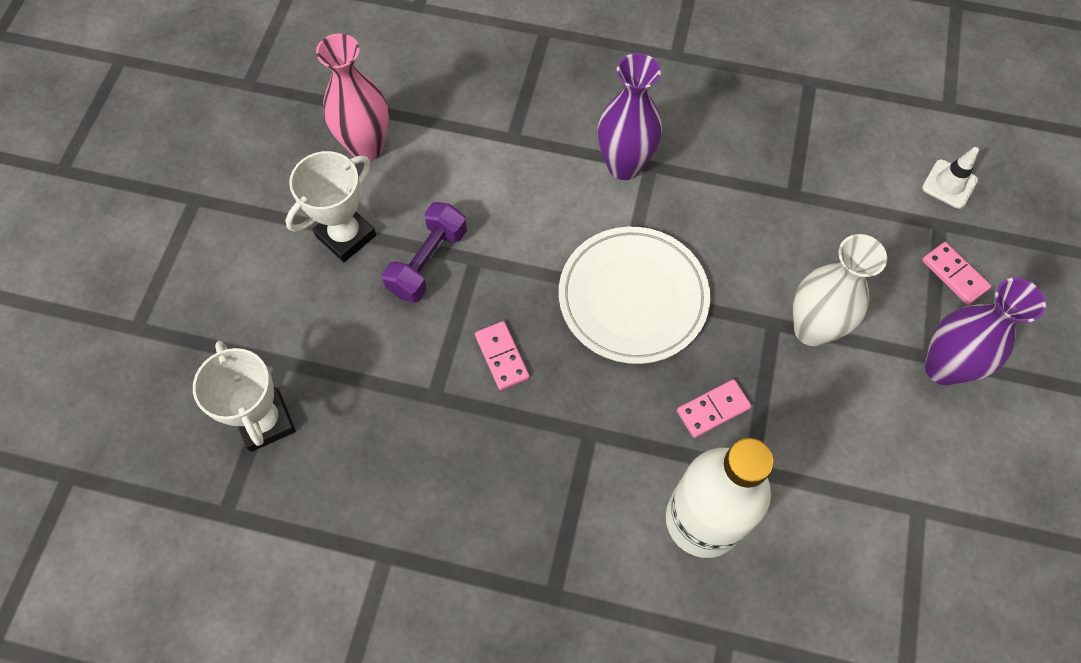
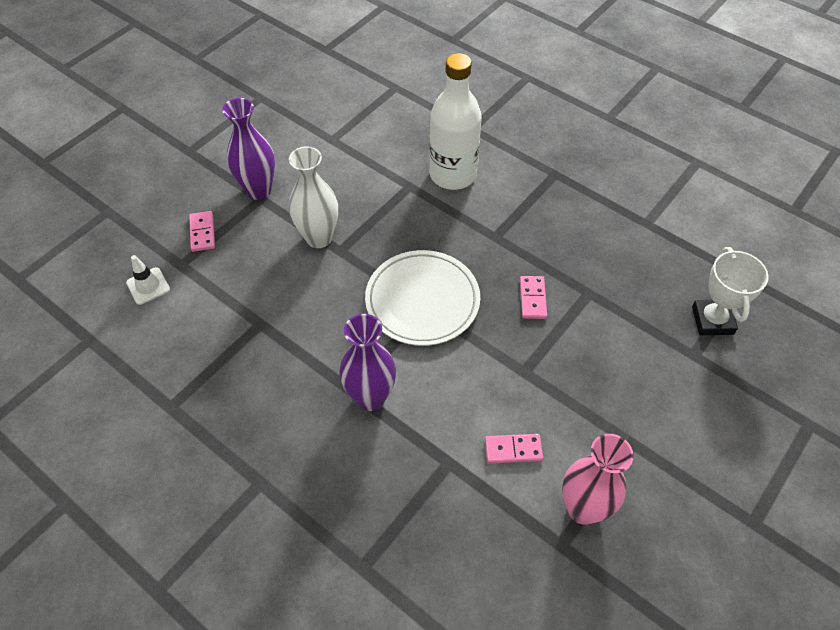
camera: 155 degrees left, 10 degrees down
white trophy [285,151,376,262] -> none
purple dumbbell [382,202,467,303] -> none
pink domino [677,379,752,438] -> pink domino moved to [485,434,543,464]

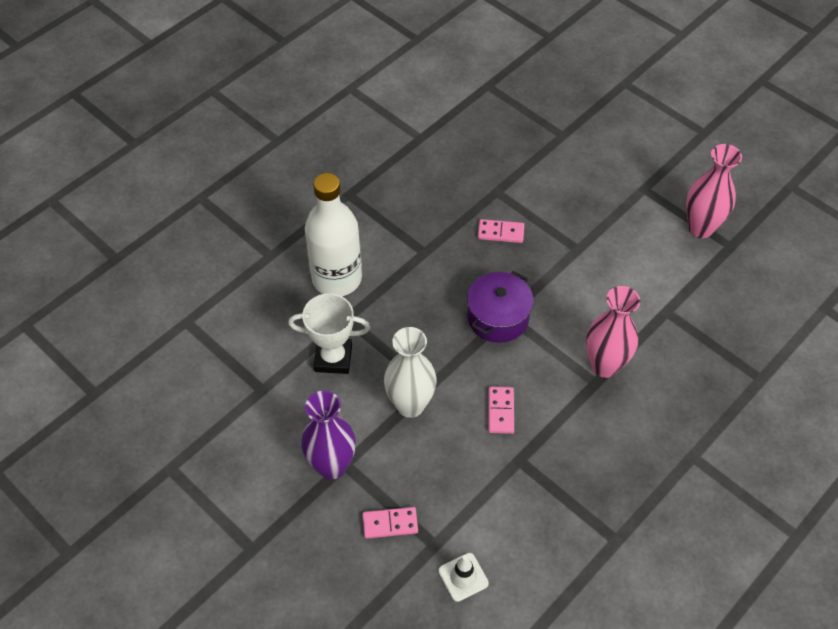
camera: 85 degrees left, 0 degrees up
purple vase [339,314,396,411] -> pink vase [586,286,640,378]
white plate [365,250,480,346] -> purple pot [467,271,534,343]
pink domino [485,434,543,464] -> pink domino moved to [488,387,514,434]
white trophy [692,247,769,335] -> white trophy moved to [288,293,371,374]

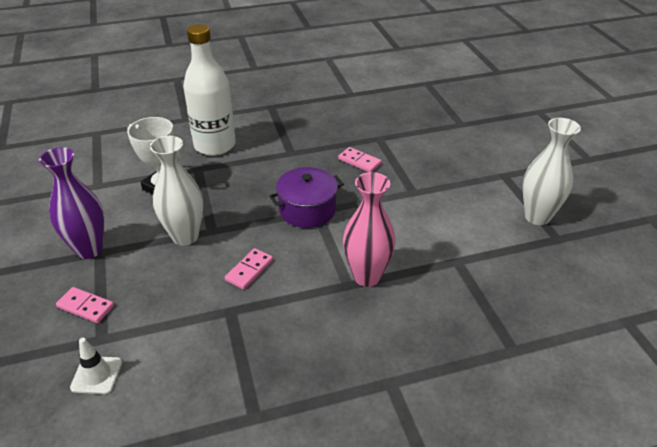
camera: 30 degrees right, 15 degrees down
pink vase [686,144,742,238] -> white vase [523,118,581,225]

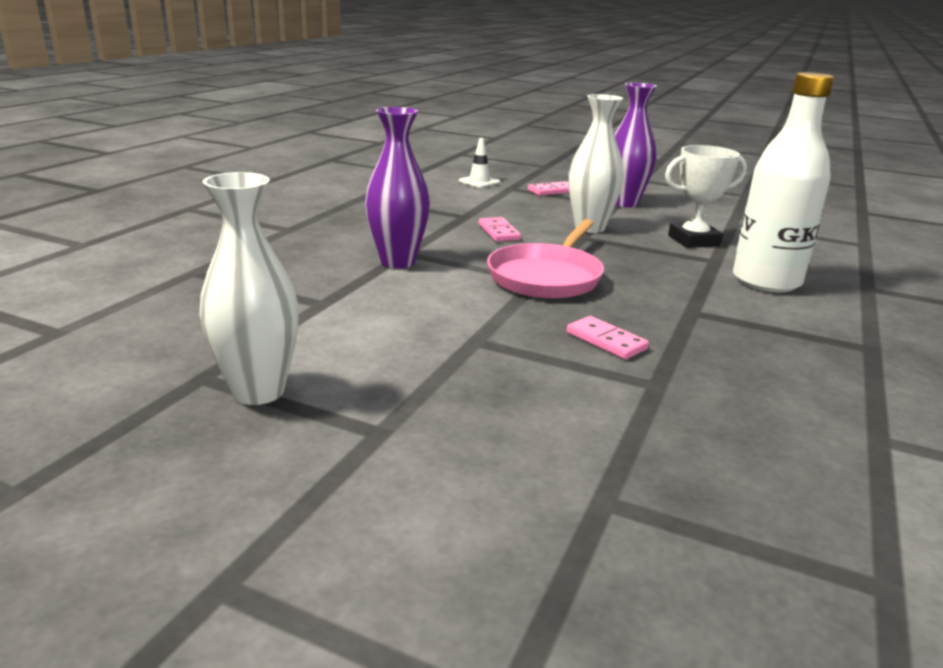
camera: 130 degrees right, 15 degrees down
purple pot [269,167,344,228] -> pink pan [487,219,604,299]
pink domino [338,147,382,172] -> pink domino turned 60 degrees clockwise [566,316,649,359]
pink vase [343,172,396,287] -> purple vase [365,107,430,268]

